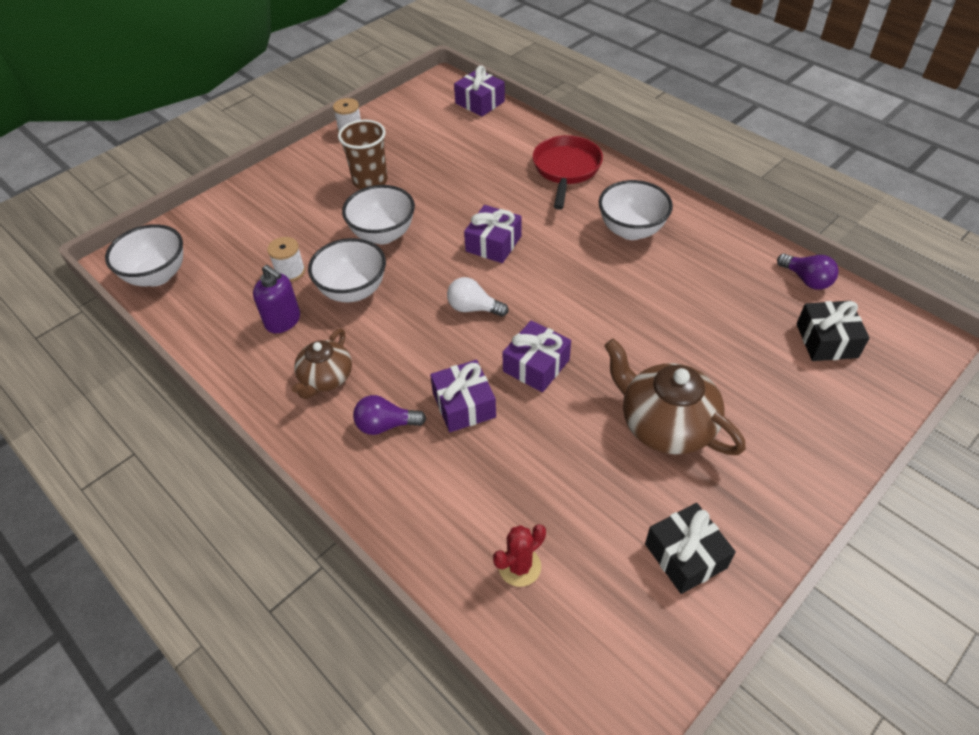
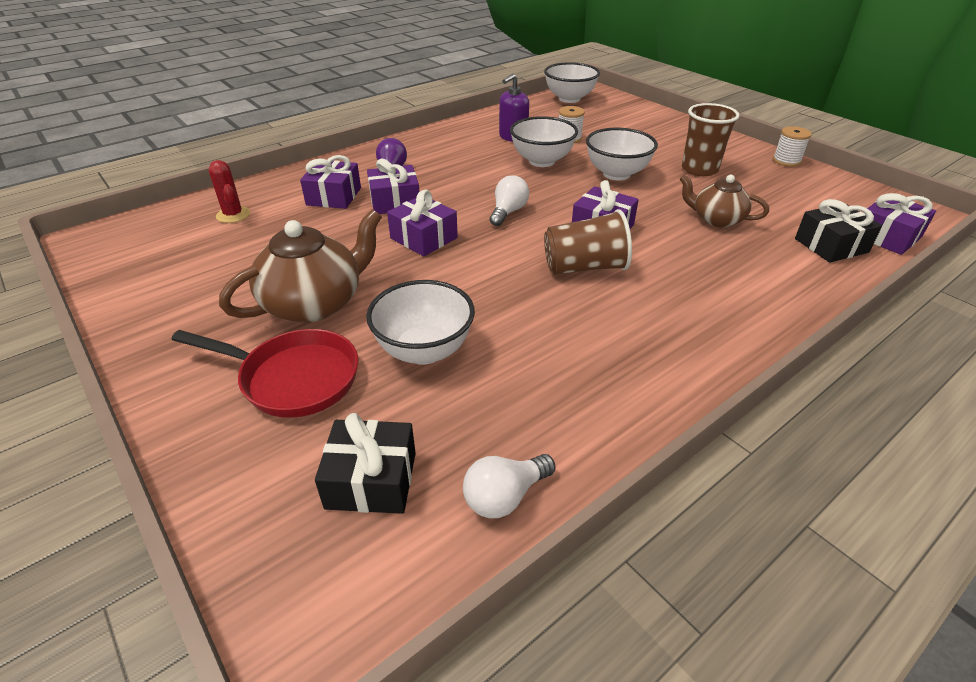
camera: 95 degrees right, 10 degrees down
brown teapot [292,328,352,399] -> brown teapot moved to [680,175,769,228]
red pan [533,135,603,210] -> red pan moved to [171,329,358,418]
white bowl [599,180,673,240] -> white bowl moved to [366,280,475,365]
black gift [645,503,736,594] -> black gift moved to [795,199,882,263]
purple light bulb [777,254,839,289] -> white light bulb [463,454,556,518]
none -> purple gift [300,155,361,209]
none -> brown cup [544,209,632,274]

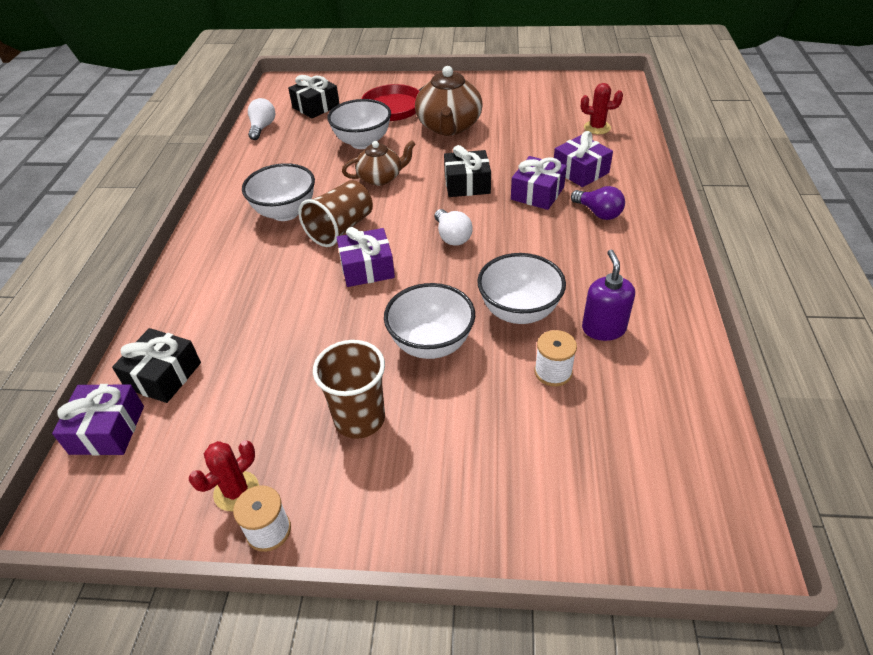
camera: 135 degrees right, 5 degrees up
purple gift [387,190,458,256] -> black gift [444,145,491,197]
white bowl [544,62,600,103] -> white bowl moved to [242,163,315,221]
brown teapot [680,175,769,228] -> brown teapot moved to [342,141,416,186]
none -> red cactus [189,440,259,511]

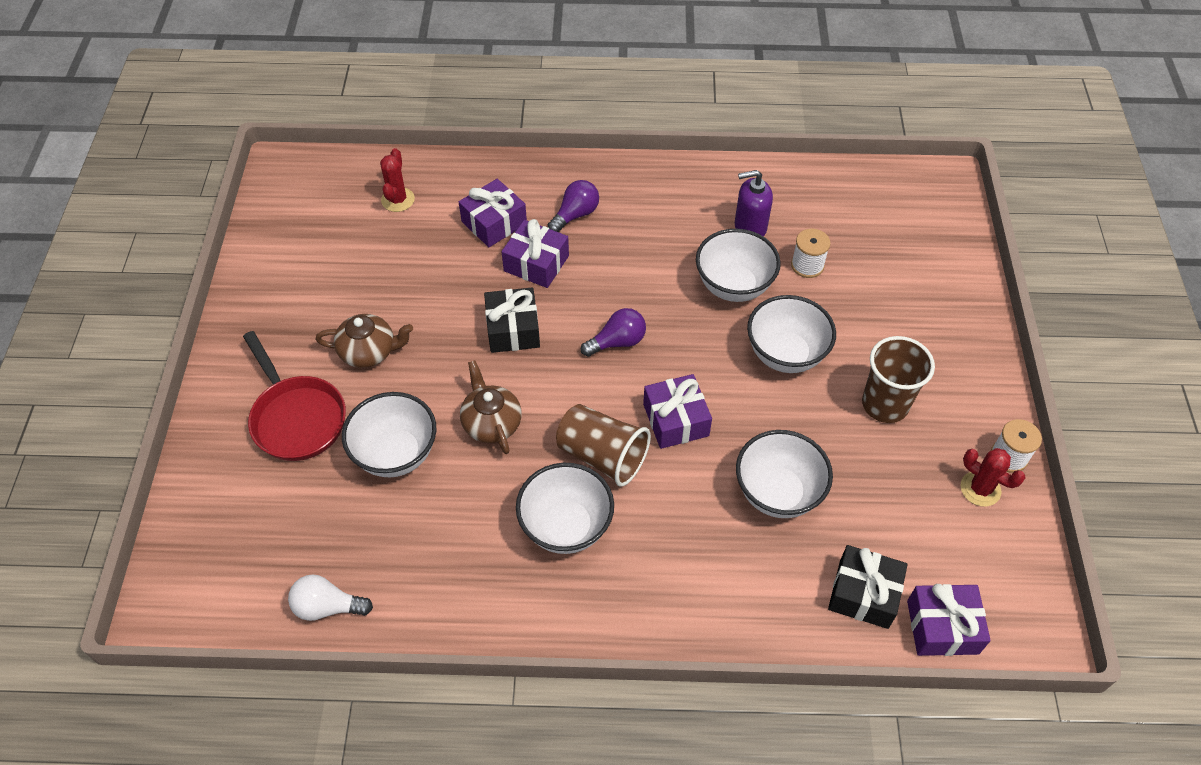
camera: 95 degrees left, 10 degrees up
black gift [288,75,340,118] -> none
brown teapot [415,66,483,136] -> brown teapot [315,314,413,368], size x0.62
white light bulb [435,209,473,246] -> purple light bulb [581,308,646,357]
none -> white bowl [736,430,833,518]

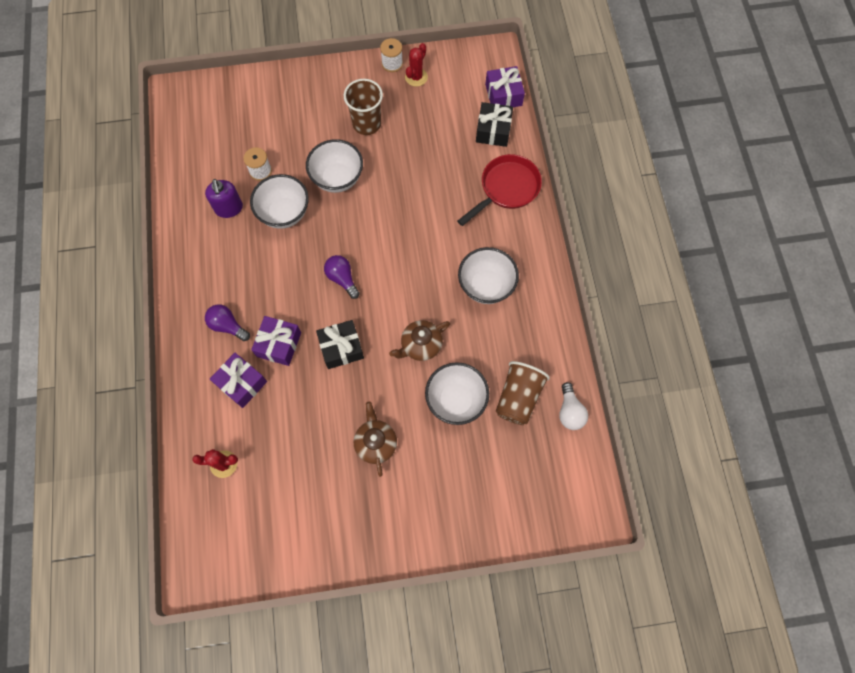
camera: 100 degrees left, 15 degrees up
red pan [243,331,346,461] -> red pan moved to [457,154,542,226]
brown cup [556,404,651,487] -> brown cup moved to [496,361,550,425]
purple gift [643,374,712,449] -> none
white bowl [736,430,833,518] -> none

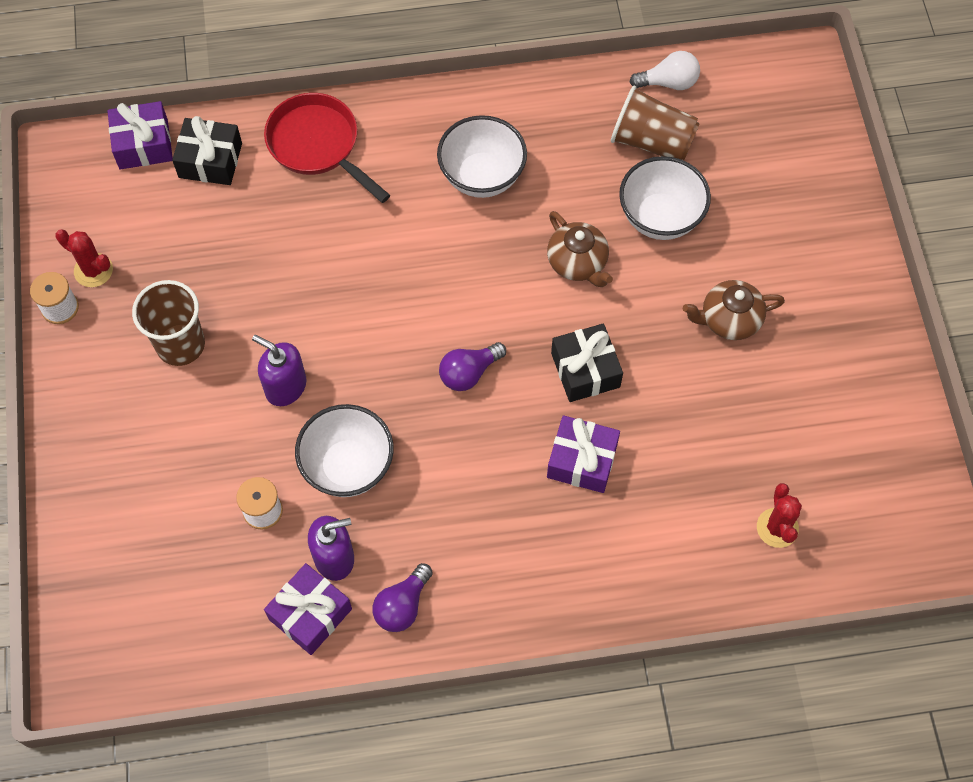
camera: 90 degrees left, 5 degrees down
purple light bulb [205,305,250,341] -> purple light bulb moved to [372,563,433,632]
purple gift [210,353,267,408] -> purple gift moved to [264,563,352,655]
white bowl [306,139,363,193] -> purple soap dispenser [252,335,306,406]

